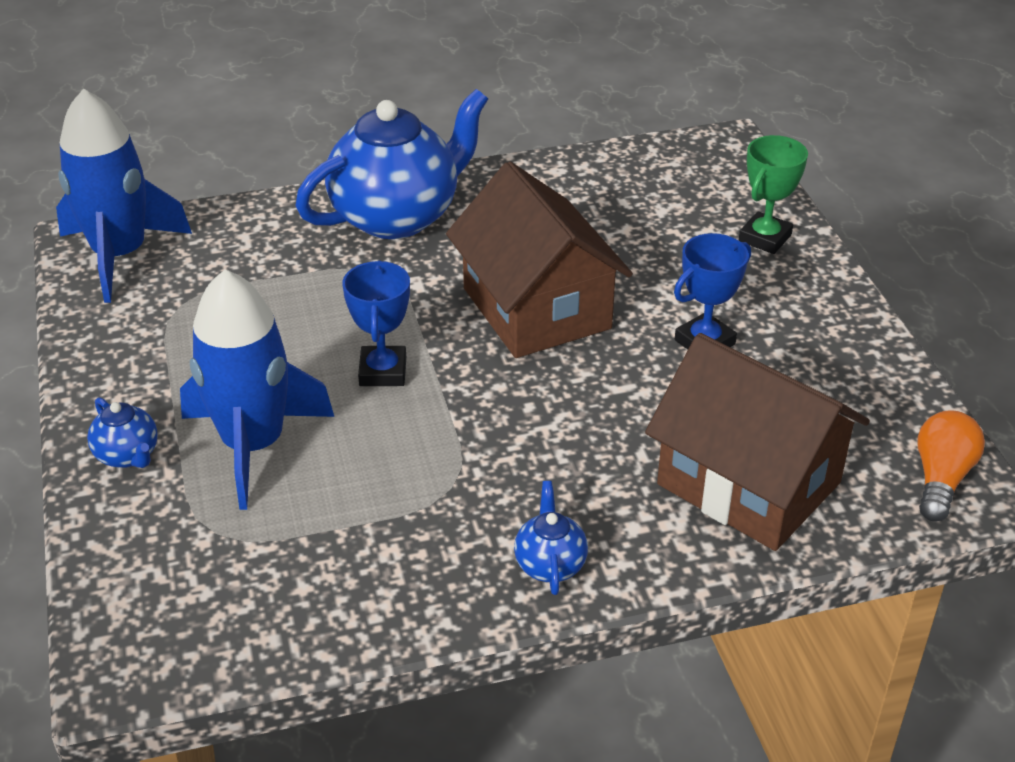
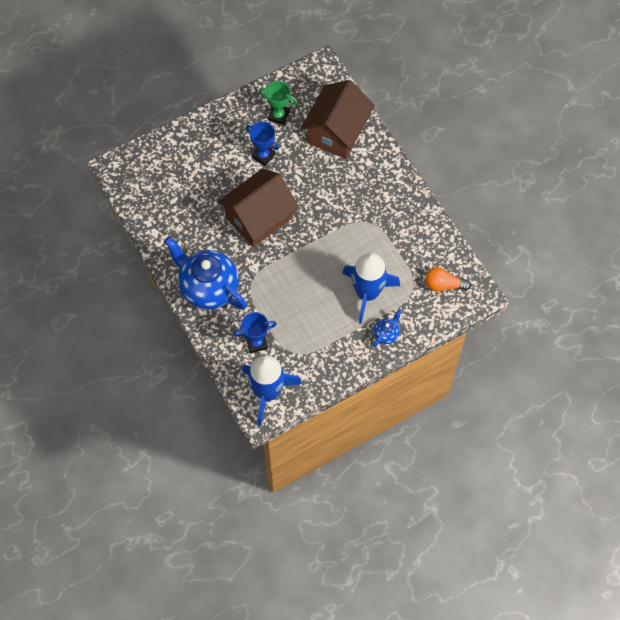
camera: 105 degrees left, 25 degrees up
blue trophy [342,260,410,386] -> blue trophy moved to [234,312,277,353]
blue teapot [514,481,588,595] -> none
green trophy [739,135,808,254] -> green trophy moved to [259,81,297,125]
orange light bulb [917,411,985,522] -> orange light bulb moved to [425,267,471,291]

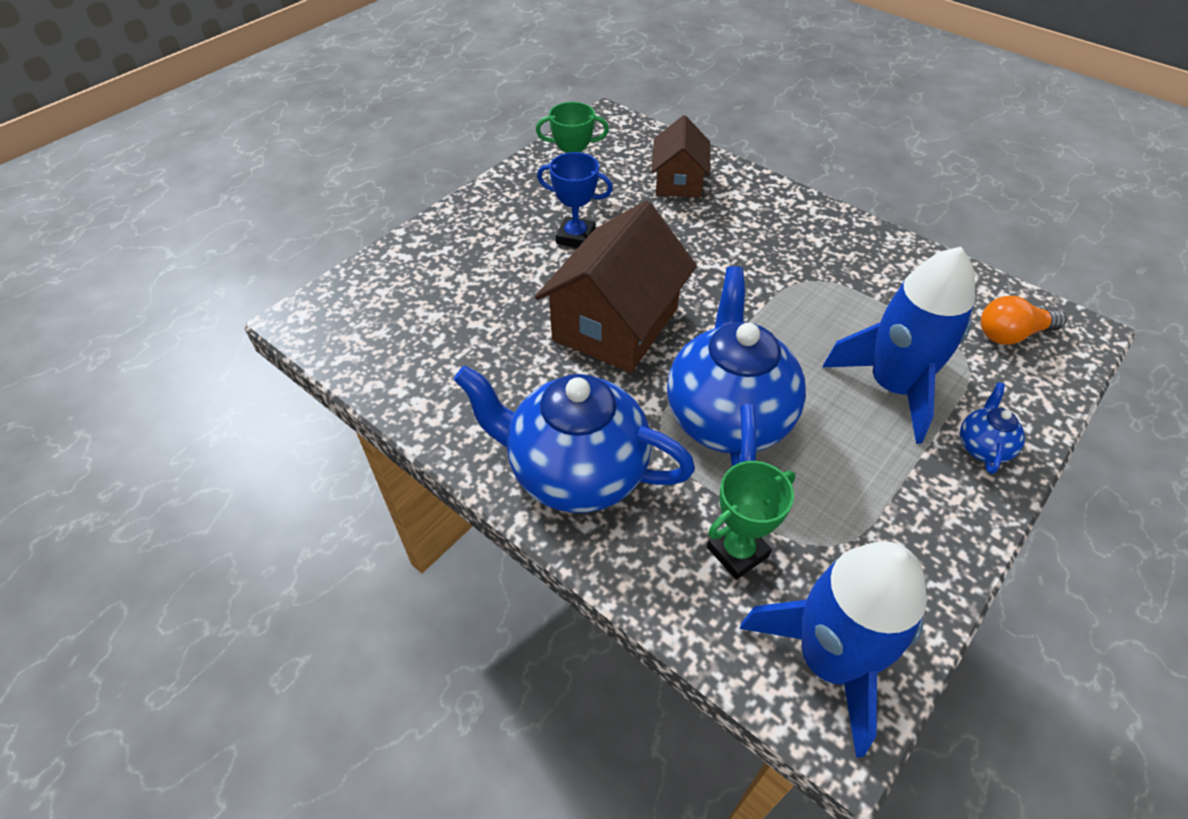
camera: 20 degrees left, 15 degrees down
blue trophy [234,312,277,353] -> green trophy [707,461,796,580]
brown house [301,80,375,159] -> brown house [651,115,710,198], size x0.60
none -> blue teapot [667,266,806,466]

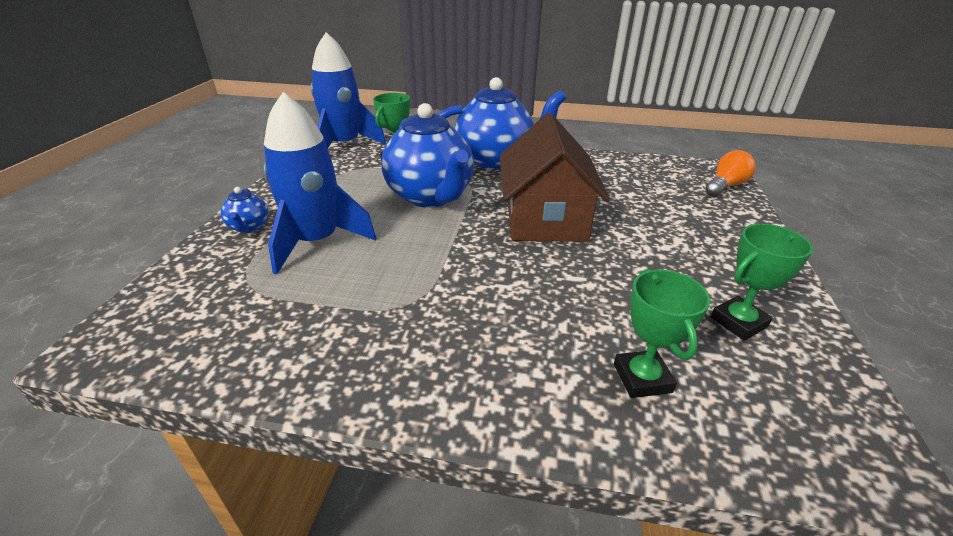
camera: 150 degrees right, 15 degrees down
blue trophy [537,152,613,248] -> none
brown house [651,115,710,198] -> green trophy [614,269,710,398]
orange light bulb [981,296,1066,345] -> orange light bulb moved to [705,150,756,197]

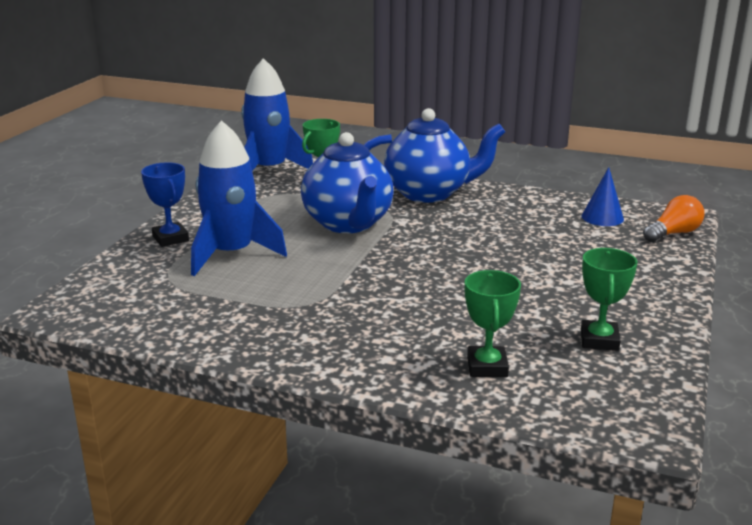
camera: 10 degrees right, 10 degrees down
blue teapot [221,187,268,233] -> blue trophy [141,162,189,247]
brown house [500,113,610,242] -> none
green trophy [711,224,813,340] -> green trophy turned 60 degrees counterclockwise [581,248,637,351]
none -> blue cone [582,167,624,226]

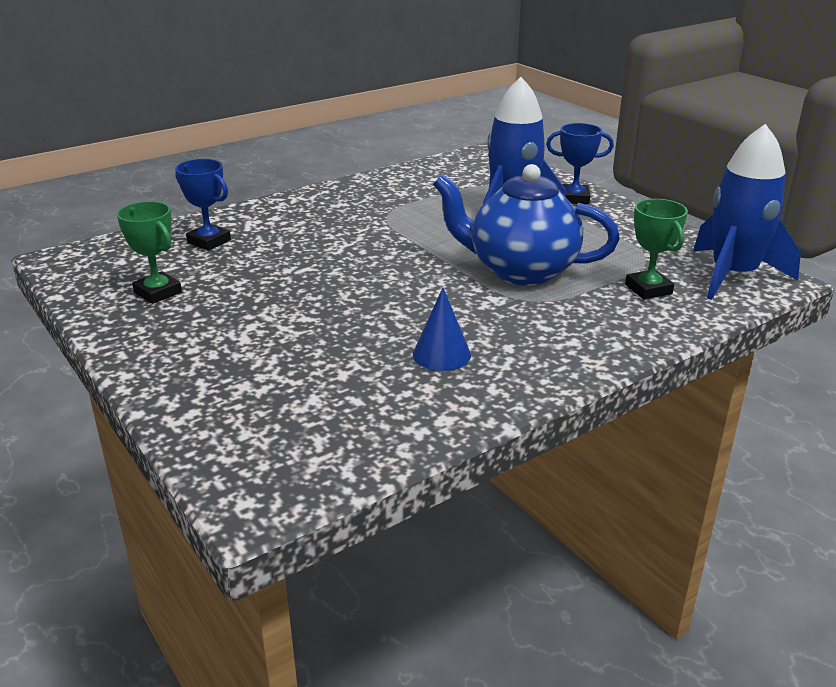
camera: 125 degrees right, 5 degrees up
blue teapot [364,108,505,203] -> none
green trophy [465,270,521,377] -> blue trophy [175,159,231,251]
blue cone [582,167,624,226] -> blue cone moved to [413,288,471,371]
orange light bulb [643,195,705,242] -> none

